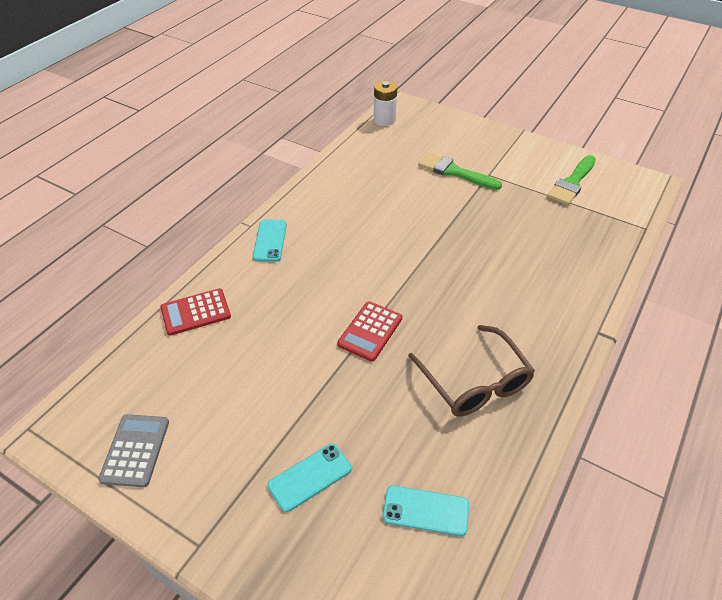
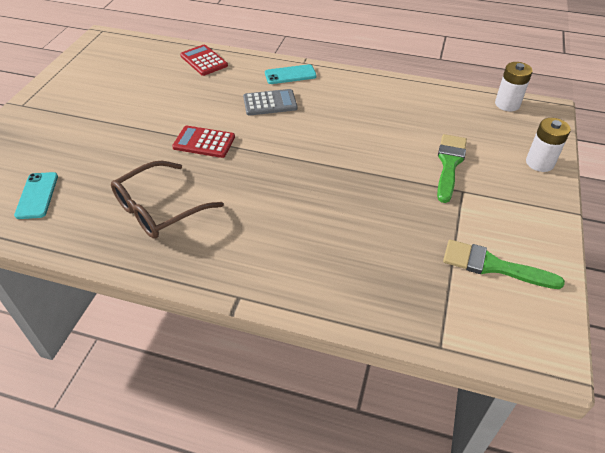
camera: 75 degrees right, 0 degrees up
grey calculator [98,414,169,487] -> grey calculator moved to [243,89,297,116]
turquoise phone [268,444,352,512] -> none
none -> white battery [526,118,571,172]

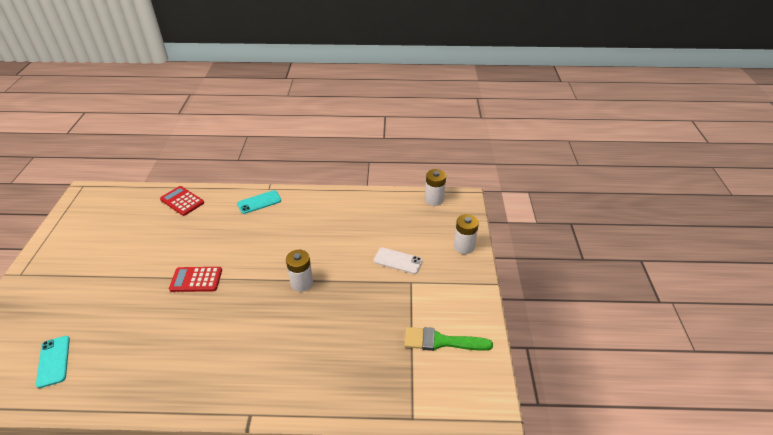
camera: 15 degrees left, 5 degrees down
brown glasses [111,161,224,239] -> none
grey calculator [243,89,297,116] -> none
green brush [437,134,467,203] -> white phone [374,247,422,274]
none -> white battery [286,250,313,292]

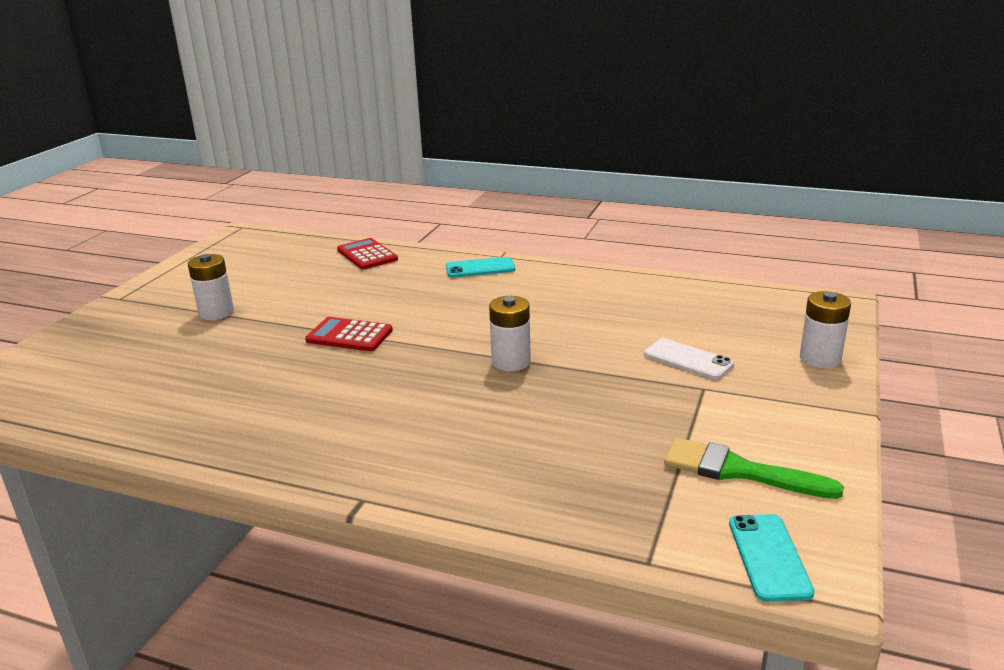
camera: 20 degrees right, 15 degrees down
turquoise phone [36,336,70,388] -> turquoise phone moved to [729,514,815,602]
white battery [425,169,446,206] -> white battery moved to [188,254,234,320]

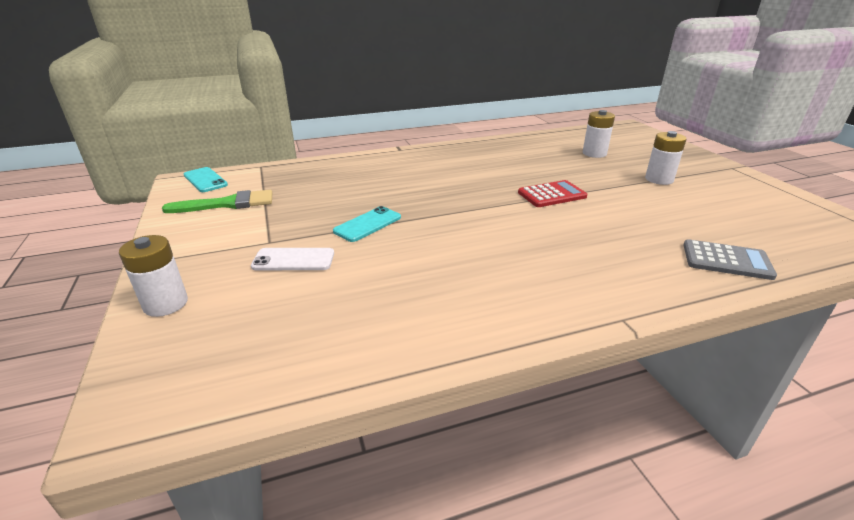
camera: 140 degrees right, 5 degrees up
red calculator [337,238,398,269] -> grey calculator [683,239,777,280]
turquoise phone [446,257,515,278] -> turquoise phone moved to [333,206,401,242]
white battery [489,296,531,371] -> white battery moved to [583,110,615,158]

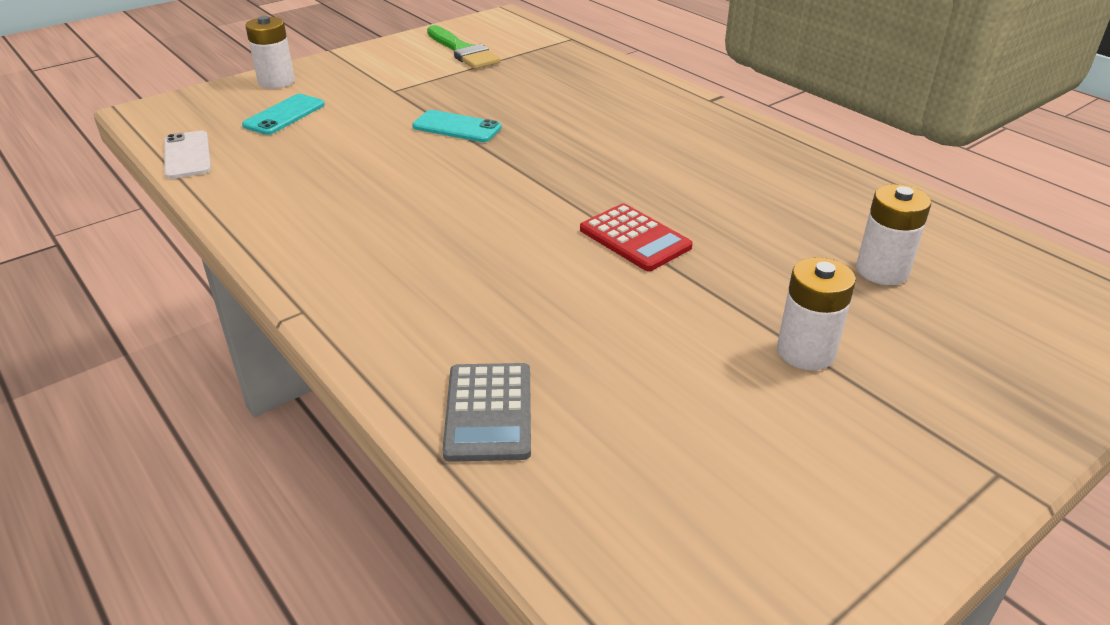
camera: 70 degrees right, 5 degrees up
turquoise phone [184,167,228,192] -> turquoise phone moved to [242,94,325,135]
white phone [251,248,334,270] -> white phone moved to [164,131,211,179]

